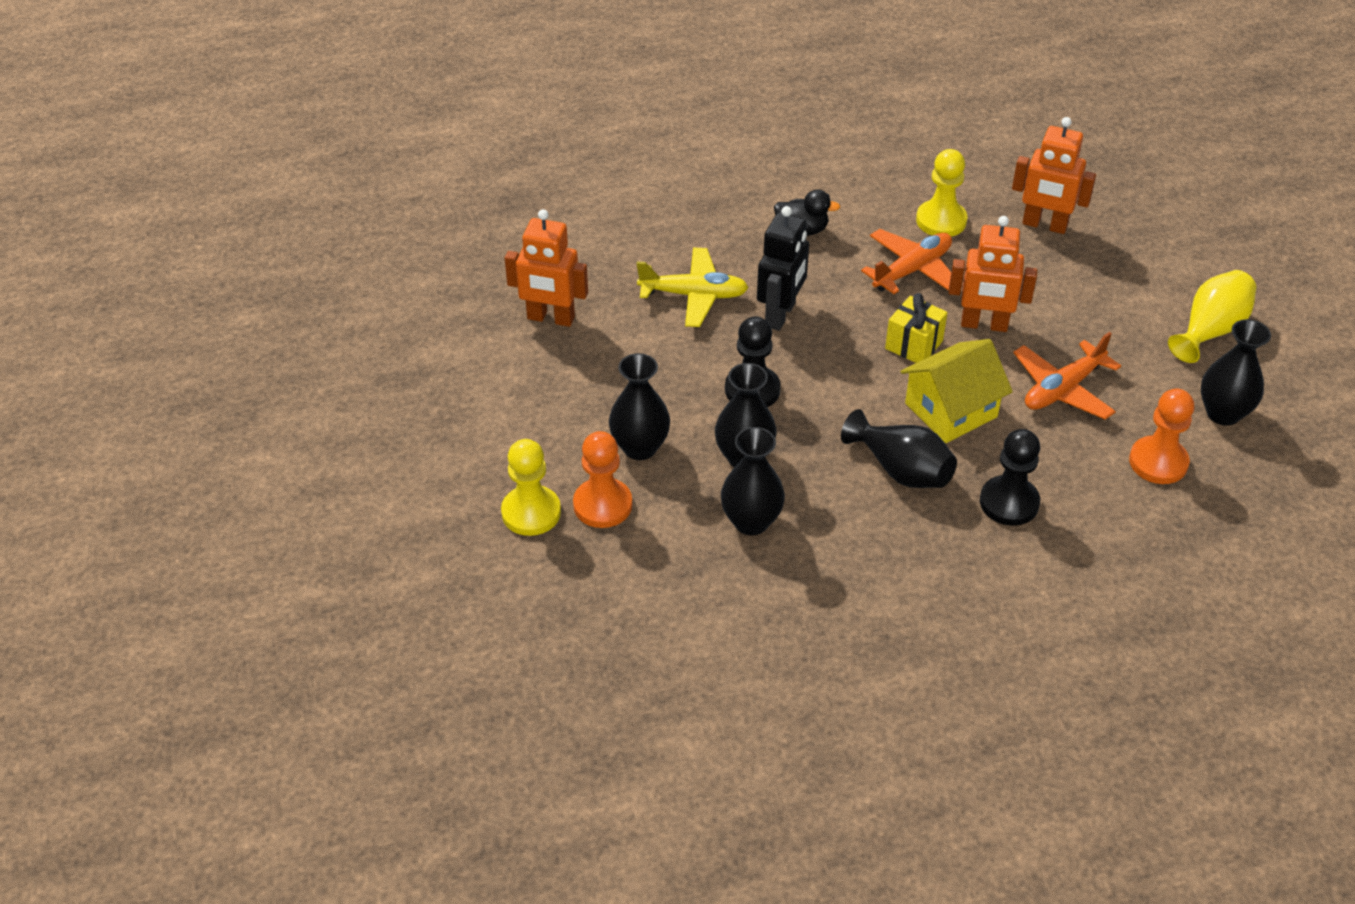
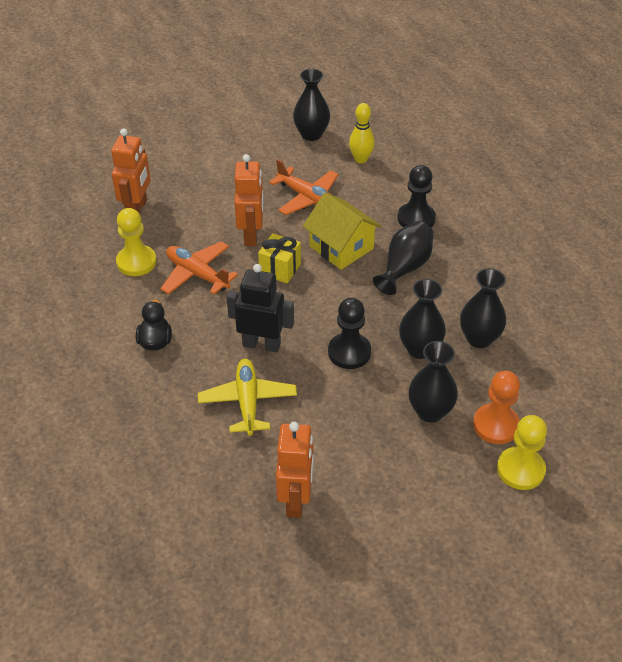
camera: 100 degrees left, 0 degrees up
orange pawn [1129,389,1194,484] -> yellow bowling pin [349,103,375,164]
yellow vase [1168,270,1256,363] -> none

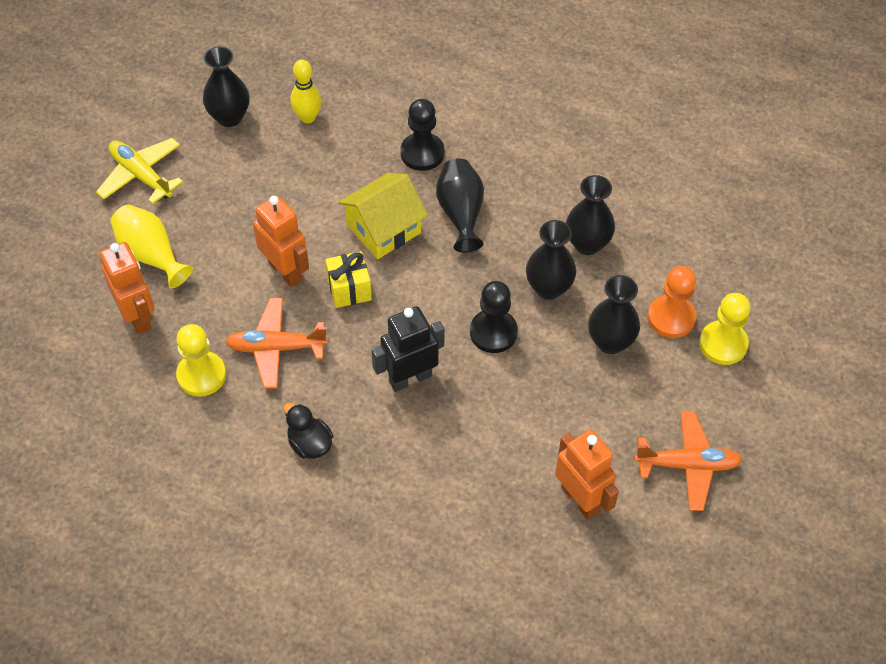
camera: 40 degrees left, 10 degrees up
yellow plane [198,359,297,436] -> yellow plane moved to [96,138,183,204]
orange plane [269,159,338,215] -> orange plane moved to [634,411,742,511]
yellow house [303,193,382,270] -> yellow house turned 45 degrees counterclockwise [338,173,428,259]
none -> yellow vase [110,204,193,288]

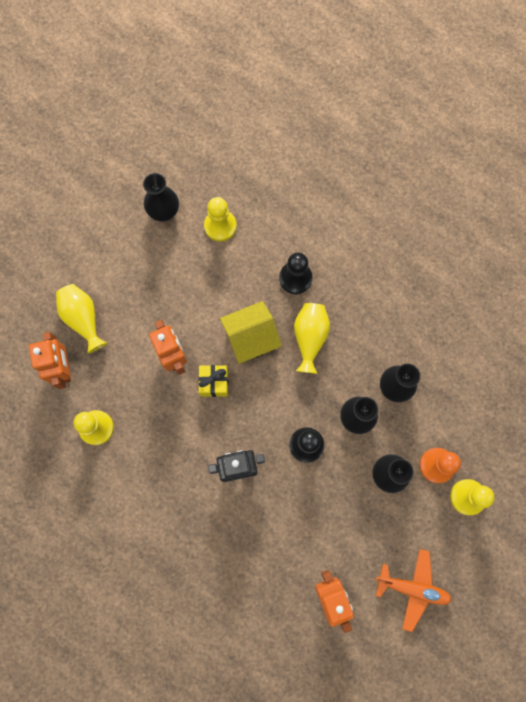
camera: 15 degrees right, 20 degrees up
yellow plane [96,138,183,204] -> none
orange plane [225,298,328,388] -> none
black duck [284,403,333,459] -> none
yellow bowling pin [290,59,322,123] -> yellow pawn [204,197,237,242]
black vase [436,158,484,252] -> yellow vase [294,303,330,374]

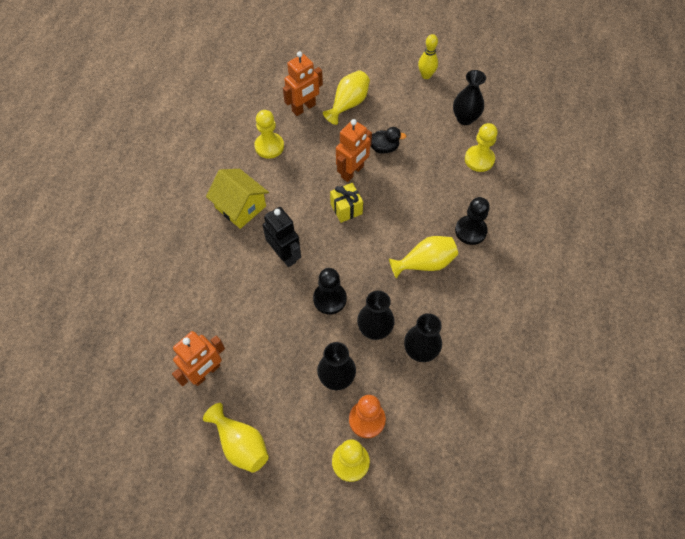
camera: 65 degrees right, 15 degrees down
yellow house [220,301,282,364] -> yellow house moved to [206,169,269,229]
orange plane [376,549,452,632] -> yellow vase [203,403,269,473]
none -> black duck [371,127,406,154]
none -> yellow bowling pin [418,34,438,79]

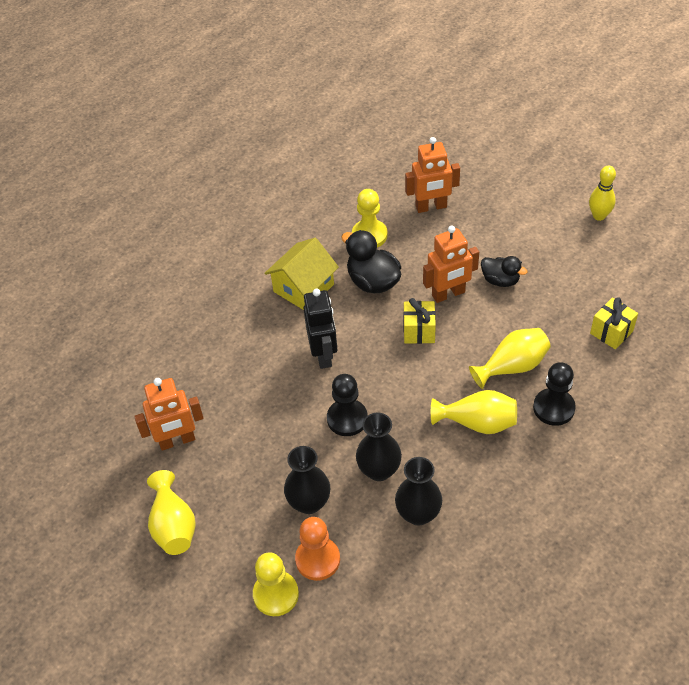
camera: 30 degrees right, 10 degrees down
yellow house [206,169,269,229] -> yellow house turned 60 degrees clockwise [264,238,339,310]
yellow vase [323,70,370,125] -> yellow vase moved to [469,328,551,389]
black vase [453,70,486,125] -> none
yellow pawn [465,123,498,172] -> yellow gift [590,297,638,349]
none -> black duck [341,230,402,293]

